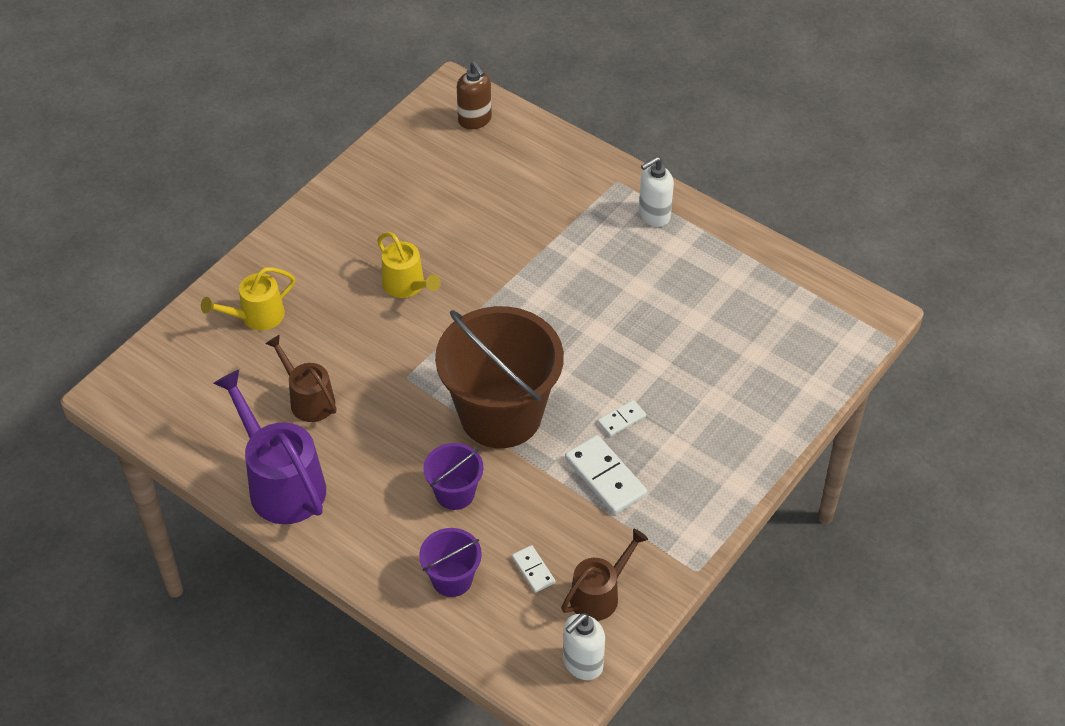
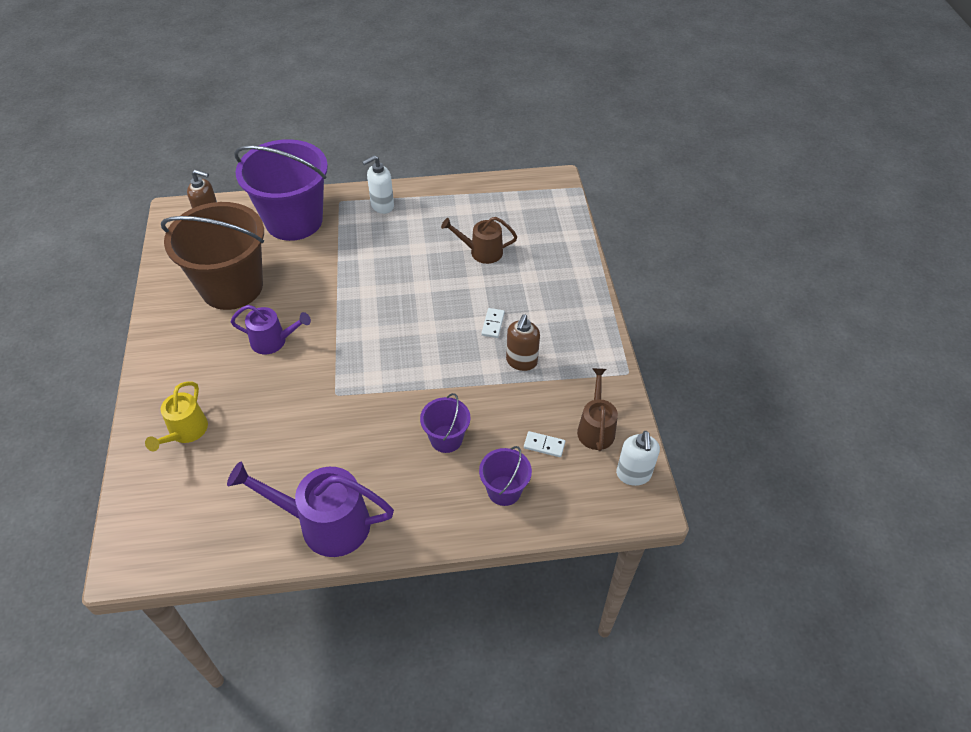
camera: 45 degrees left, 0 degrees up
brown watering can [265,335,337,422] -> brown watering can moved to [441,217,517,264]
yellow watering can [377,232,441,298] -> purple watering can [231,305,311,354]
brown bucket [435,306,564,448] -> brown bucket moved to [161,202,264,310]
white domino [565,435,647,515] -> brown soap dispenser [506,314,540,371]
white soap dispenser [639,156,674,227] -> white soap dispenser turned 45 degrees clockwise [362,155,394,214]
none -> purple bucket [234,139,328,241]

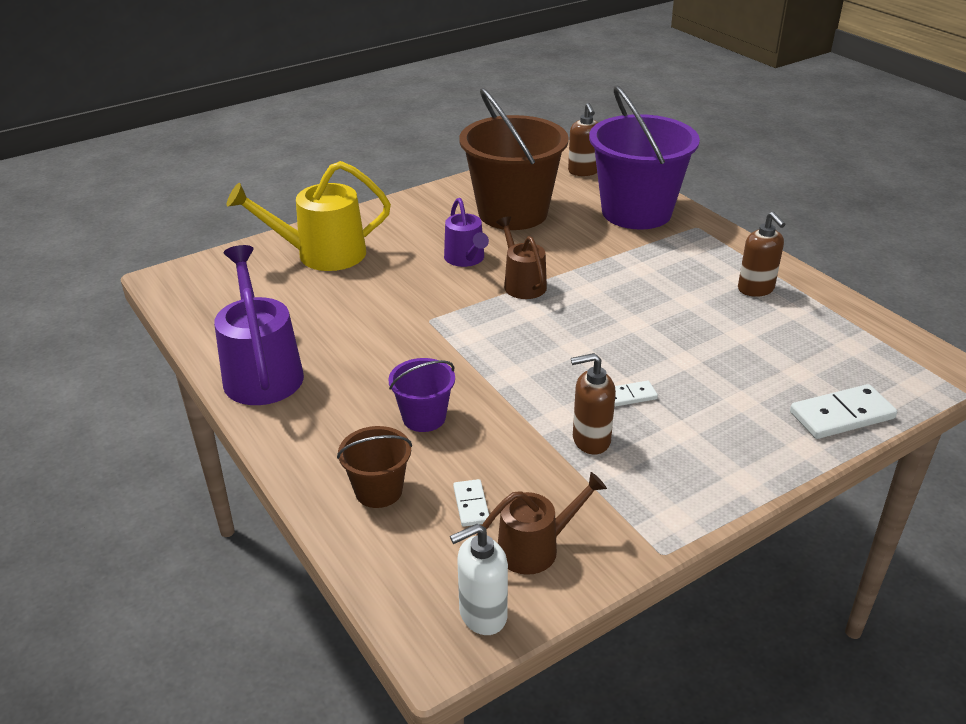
camera: 65 degrees right, 15 degrees down
yellow watering can [145,382,208,451] -> yellow watering can [226,161,391,271], size x1.65
white soap dispenser [362,155,394,214] -> none
brown watering can [441,217,517,264] -> brown watering can moved to [496,216,547,299]
purple bucket [479,446,532,506] -> brown bucket [337,426,412,508]
none -> brown soap dispenser [738,212,785,297]
none -> white domino [790,384,897,439]

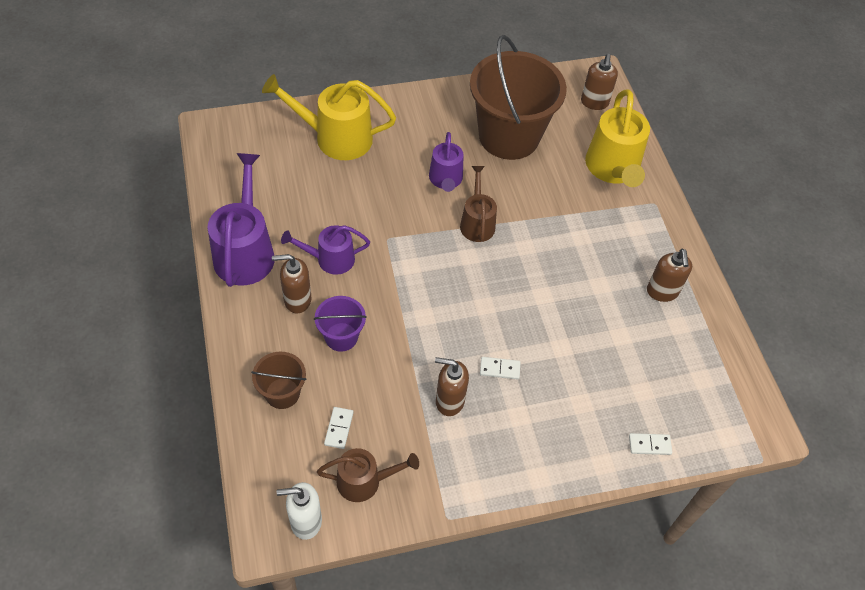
camera: 15 degrees right, 20 degrees up
purple bucket [589,86,700,230] -> yellow watering can [585,90,650,187]
white domino [790,384,897,439] -> white domino [629,433,672,455], size x0.55
none -> brown soap dispenser [272,254,312,314]
none -> purple watering can [281,225,370,275]

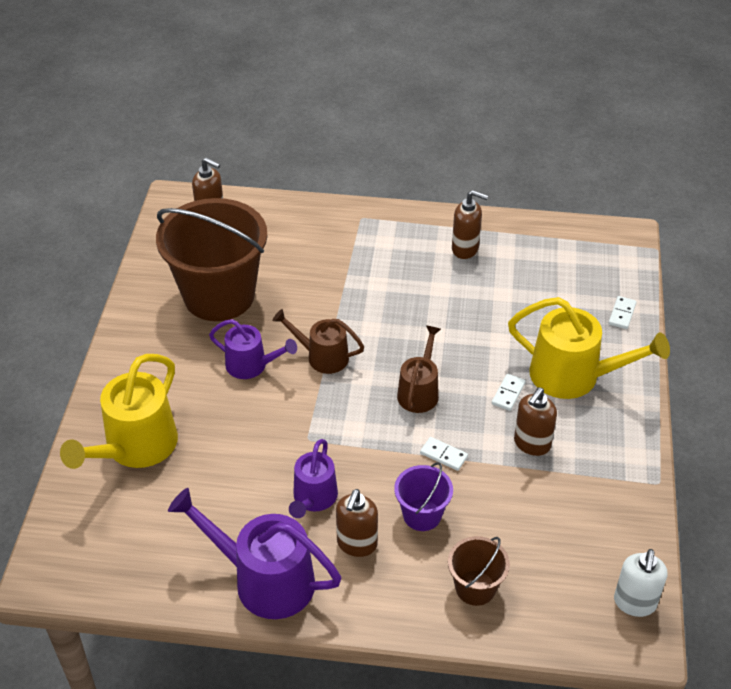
camera: 65 degrees left, 10 degrees down
brown watering can [317,448,419,502] -> brown watering can moved to [397,325,441,413]
white domino [324,407,354,449] -> white domino moved to [420,437,468,471]
yellow watering can [585,90,650,187] -> yellow watering can moved to [508,297,670,399]

